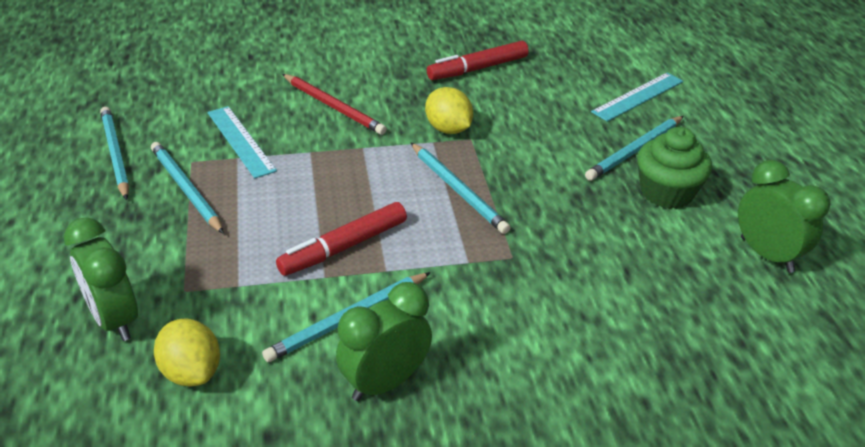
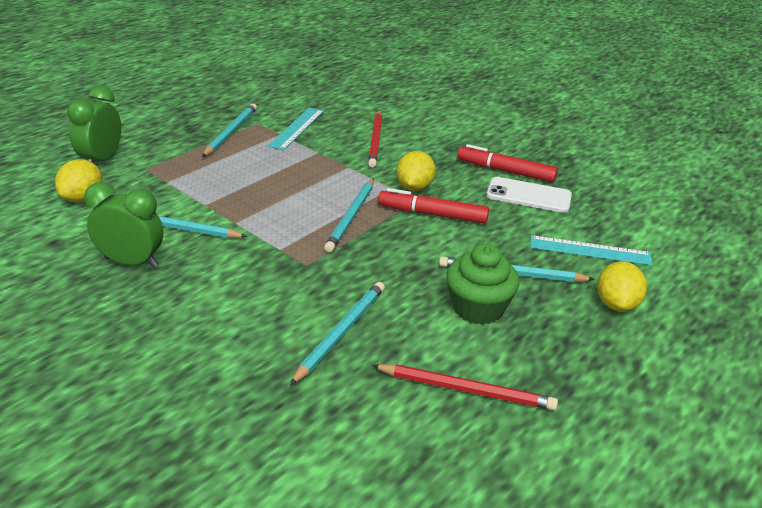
camera: 50 degrees right, 5 degrees down
turquoise pencil [100,107,129,200] -> turquoise pencil moved to [290,282,385,385]
red marker [276,202,407,276] -> red marker moved to [378,188,489,224]
green clock [738,160,831,273] -> red pencil [372,364,558,410]
none -> white phone [486,177,572,213]
none -> yellow lemon [597,261,647,312]

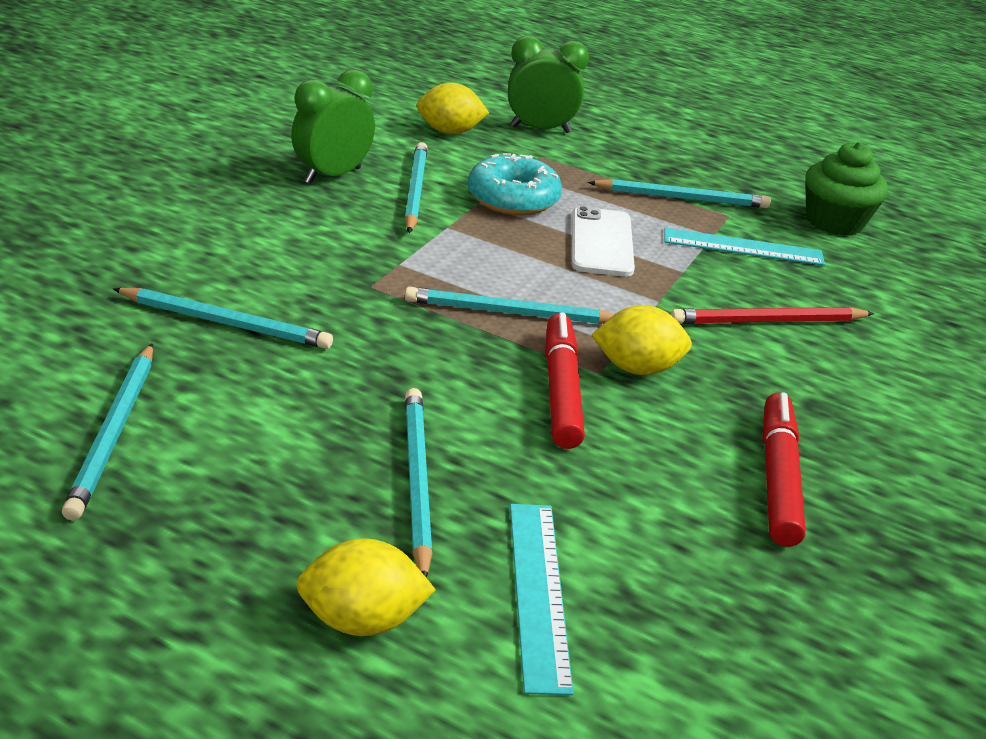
camera: 75 degrees right, 0 degrees up
green clock [84,182,163,268] -> green clock turned 135 degrees counterclockwise [291,69,375,184]
red pencil [372,364,558,410] -> turquoise pencil [62,344,153,520]
green cupcake [446,244,519,325] -> green cupcake moved to [805,142,888,236]
white phone [486,177,572,213] -> white phone moved to [572,206,635,277]
none -> turquoise donut [468,153,562,215]

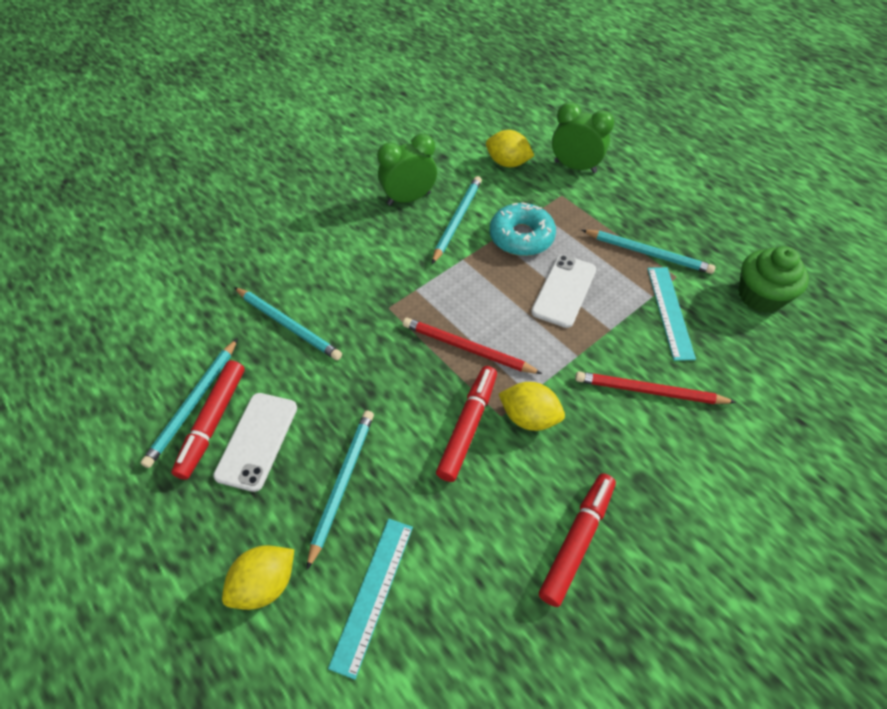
camera: 25 degrees right, 20 degrees up
yellow lemon [296,538,436,636] -> yellow lemon turned 60 degrees counterclockwise [222,545,294,610]
turquoise pencil [405,287,615,324] -> red pencil [403,318,542,374]
turquoise ruler [664,228,825,266] -> turquoise ruler turned 60 degrees clockwise [647,267,696,361]
none -> red marker [171,360,245,480]
none -> white phone [213,393,297,492]

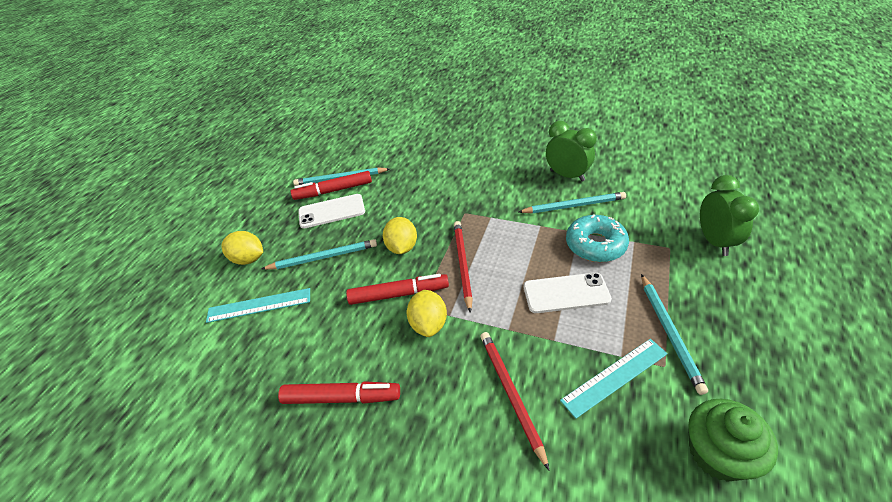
camera: 65 degrees right, 10 degrees down
turquoise pencil [234,287,342,360] -> none
yellow lemon [486,130,534,167] -> yellow lemon moved to [383,217,417,254]

